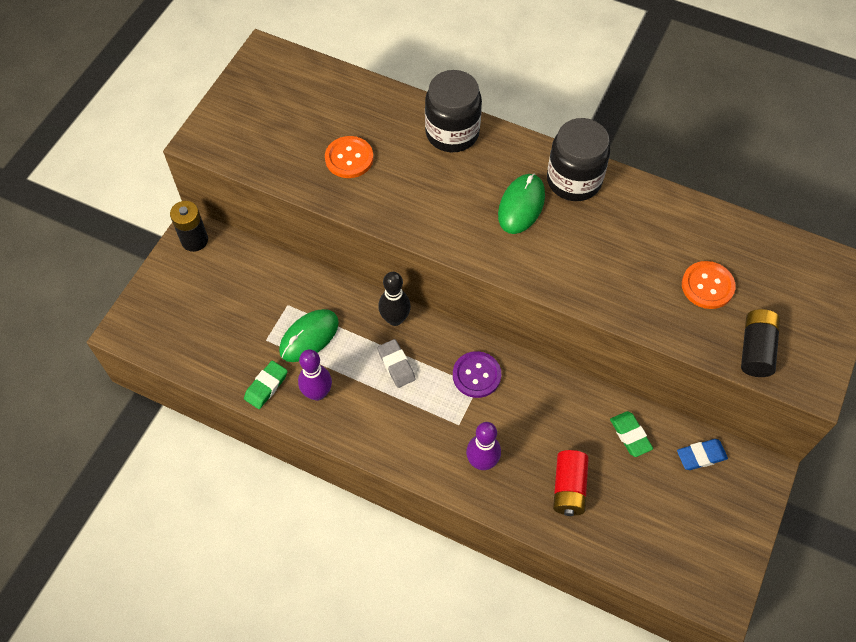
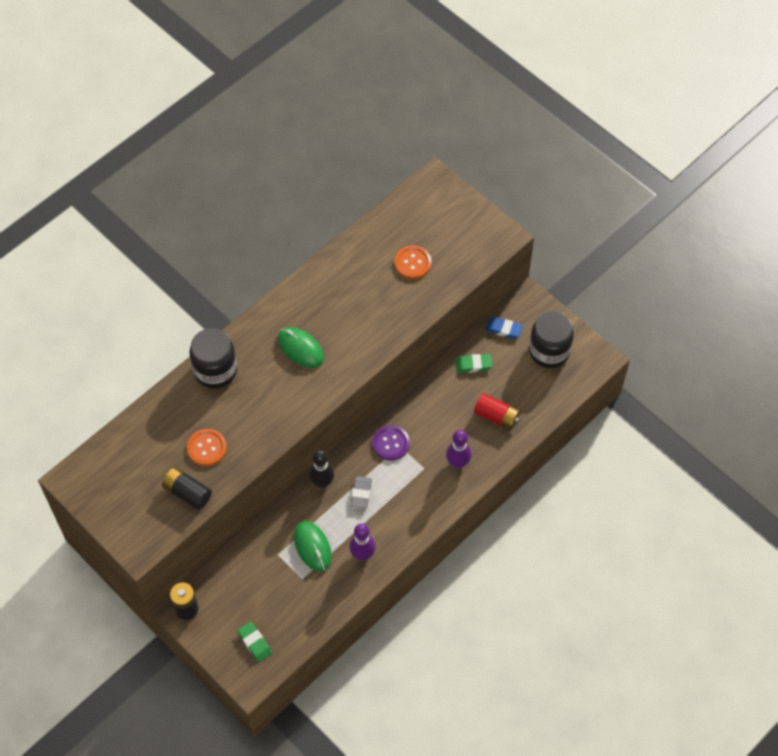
camera: 70 degrees left, 0 degrees up
green eraser [244,361,287,409] -> green eraser moved to [237,622,272,662]
grey eraser [377,339,416,388] -> grey eraser turned 75 degrees counterclockwise [351,476,372,509]
black jar [547,118,610,201] -> black jar moved to [529,311,574,368]
blue eraser [677,439,728,470] -> blue eraser turned 75 degrees counterclockwise [486,317,523,339]
black battery [741,309,780,377] -> black battery moved to [162,467,212,510]

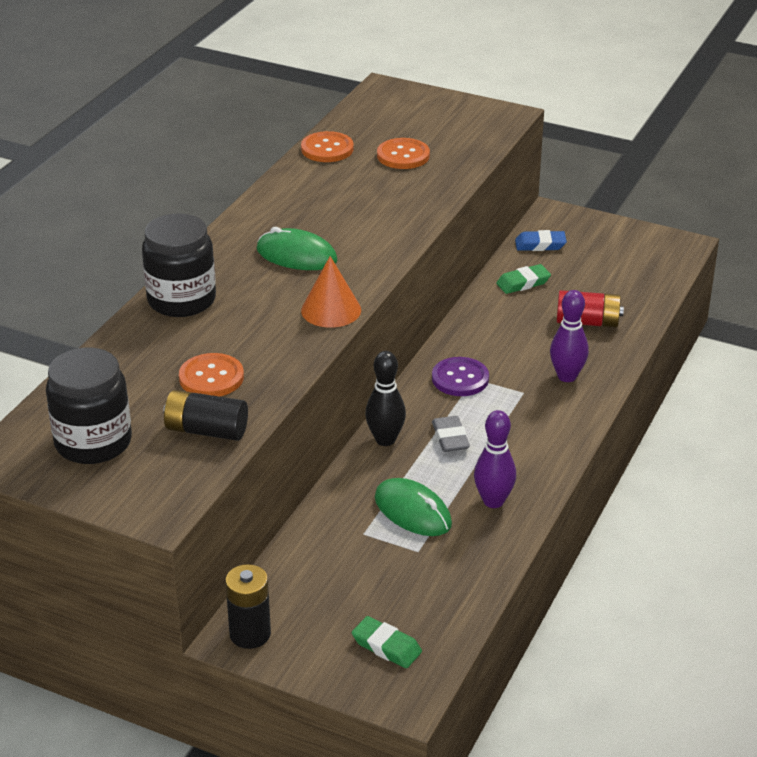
camera: 20 degrees left, 25 degrees down
black jar [529,311,574,368] -> black jar moved to [46,347,132,464]
none -> orange button [301,131,354,162]
none -> orange cone [301,256,361,328]

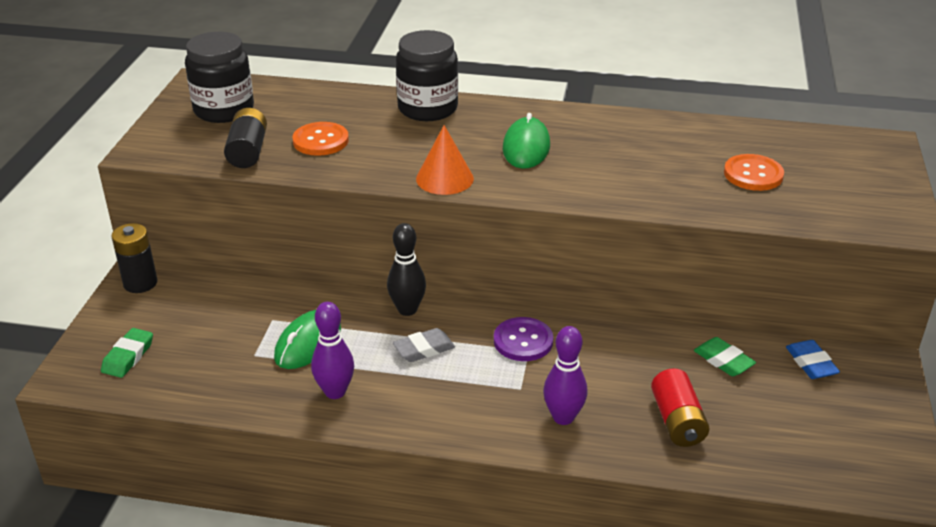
camera: 75 degrees right, 0 degrees up
orange button [301,131,354,162] -> none

